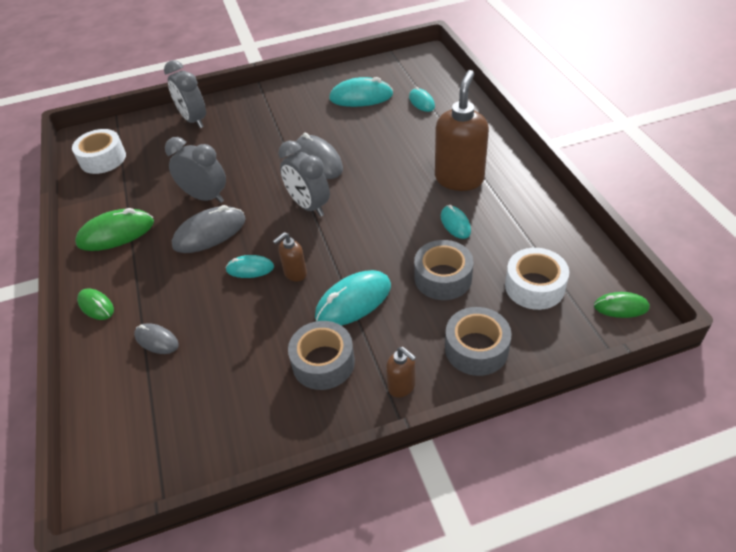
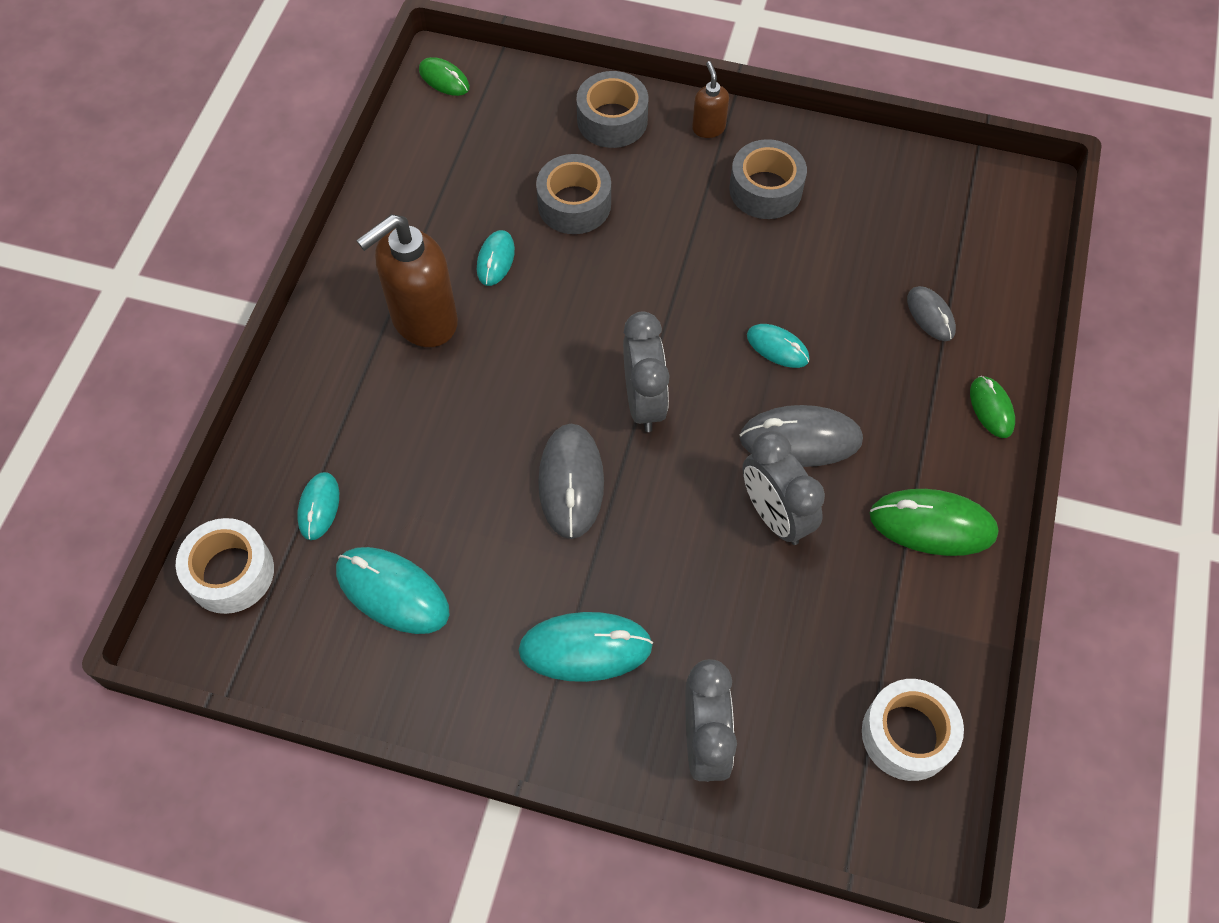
camera: 150 degrees left, 15 degrees up
brown soap dispenser [273,232,307,282] -> none
turquoise mouse [315,270,391,326] -> turquoise mouse moved to [518,612,653,682]
white tape [505,248,569,310] -> white tape moved to [176,518,274,614]

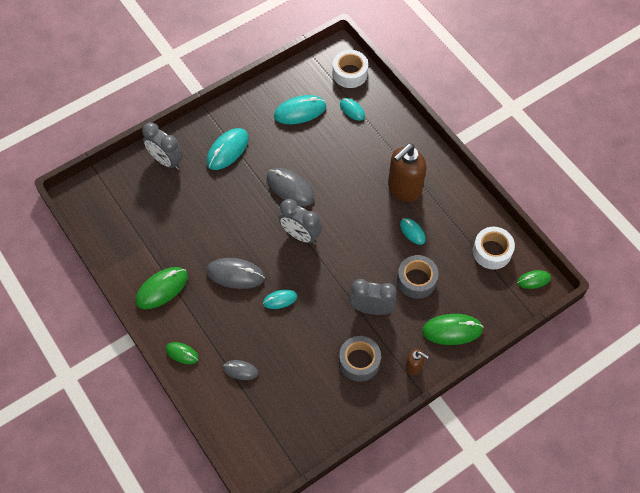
camera: 130 degrees right, 0 degrees up
brown soap dispenser [356,214,458,347] -> brown soap dispenser turned 135 degrees counterclockwise [388,144,427,202]
grey tape [576,71,648,148] -> green mouse [422,314,483,345]
grey mouse [740,405,863,467] -> grey mouse turned 60 degrees clockwise [206,258,265,289]
grey clock [743,431,825,545] -> grey clock moved to [350,279,397,315]
white tape [862,679,964,781] -> white tape moved to [473,227,515,269]

